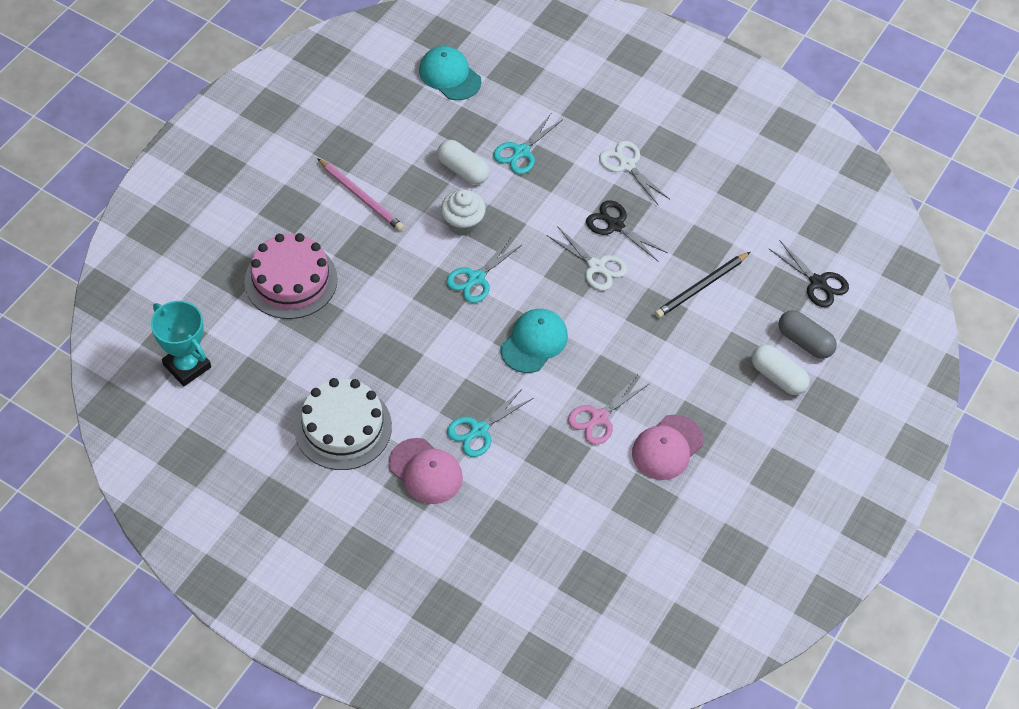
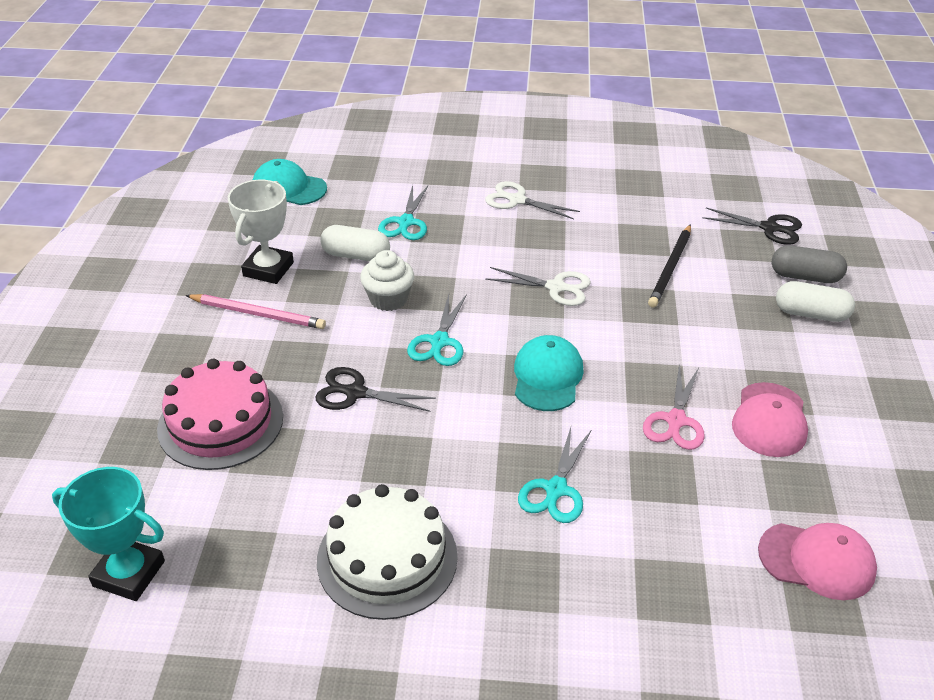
camera: 25 degrees left, 15 degrees down
pink cap [388,438,463,504] -> pink cap moved to [758,523,877,600]
black scissors [586,201,668,261] -> black scissors moved to [316,367,436,412]
none -> white trophy [228,180,294,284]

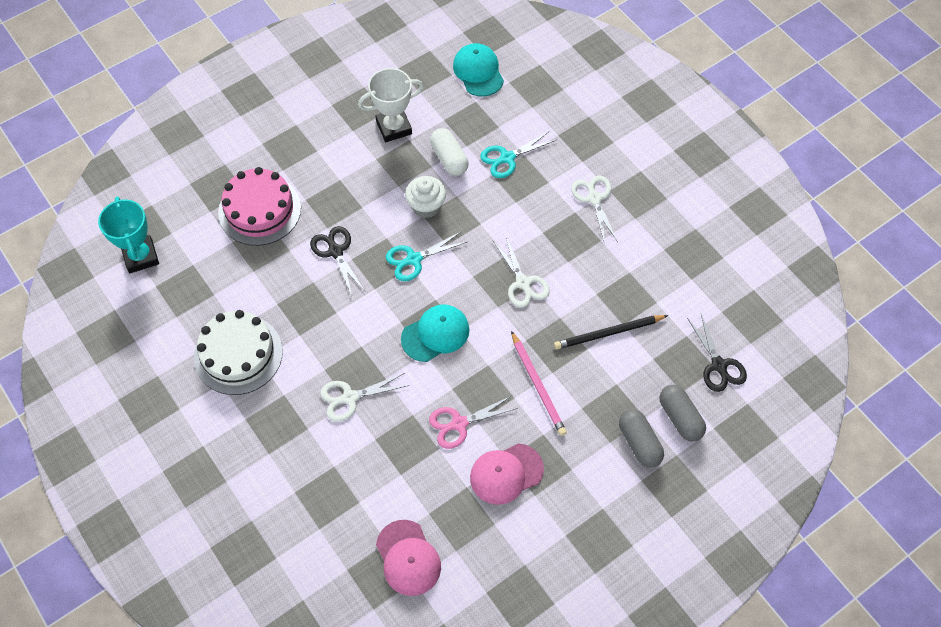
camera: 50 degrees right, 20 degrees up
pink pencil [185,294,326,329] -> pink pencil moved to [511,331,567,436]
turquoise scissors [518,427,591,523] -> white scissors [320,373,410,422]
white capsule [776,281,855,322] -> grey capsule [619,409,664,468]

